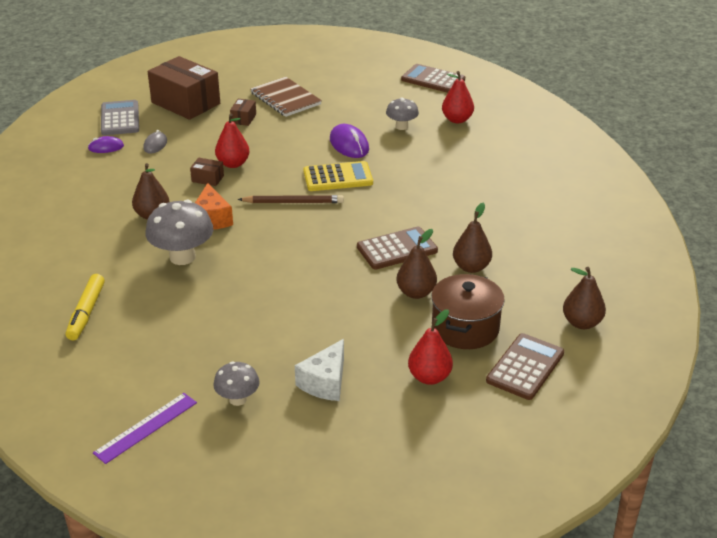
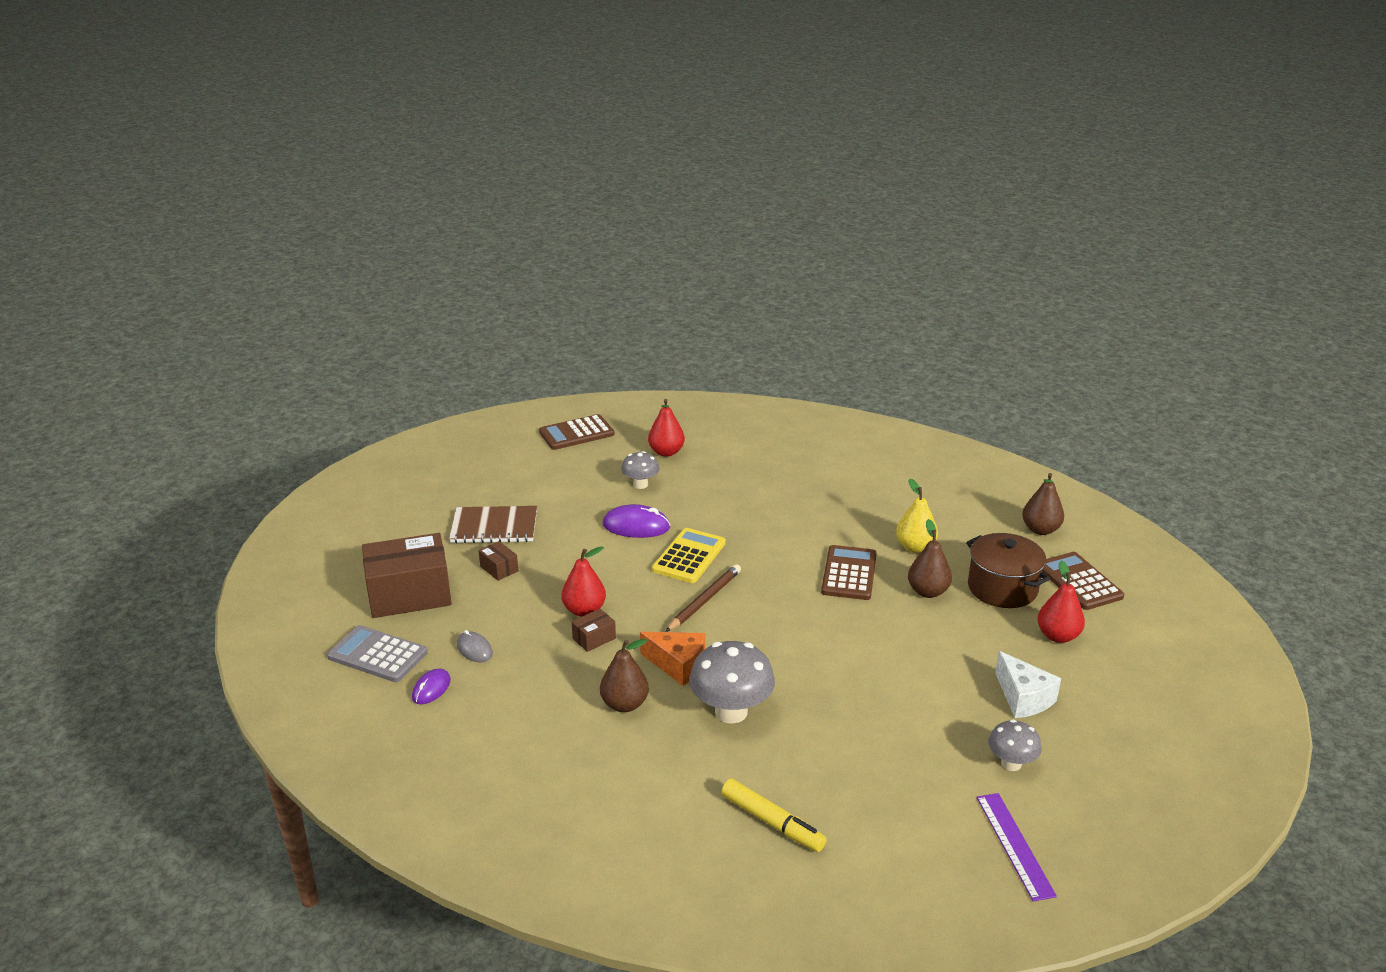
camera: 55 degrees left, 5 degrees down
brown pear [453,203,492,273] -> yellow pear [896,479,938,553]

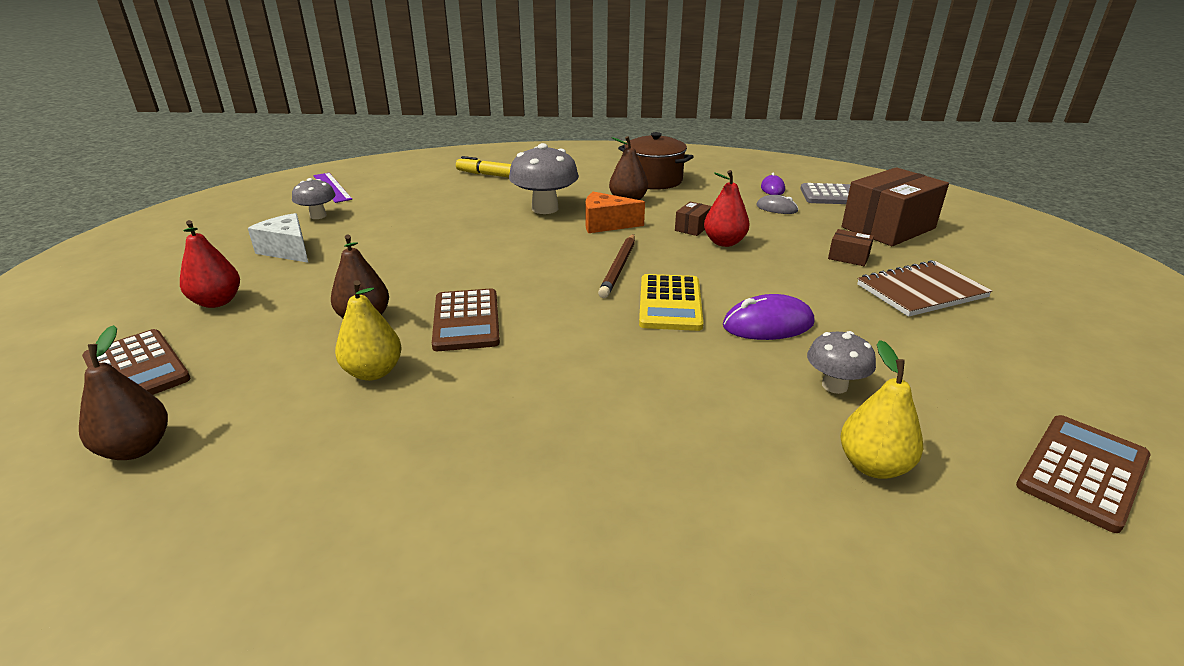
camera: 160 degrees right, 0 degrees up
red pear [648,399,685,457] -> yellow pear [840,340,923,479]
brown pot [966,533,1050,608] -> brown pot moved to [618,132,694,190]

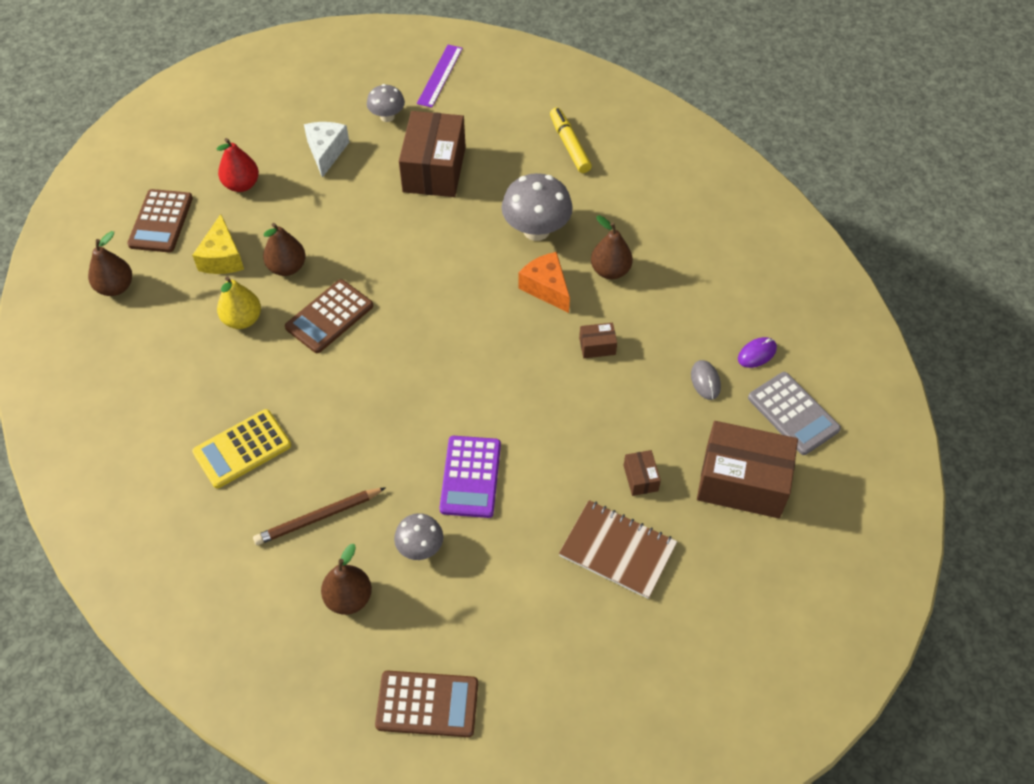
camera: 50 degrees right, 25 degrees up
brown pencil [598,234,635,298] -> brown pencil moved to [253,487,386,545]
brown pot [618,132,694,190] -> none
yellow calculator [639,274,703,331] -> yellow calculator moved to [192,409,291,488]
red pear [704,170,750,247] -> none
purple mouse [723,294,814,340] -> purple calculator [439,436,501,518]
yellow pear [840,340,923,479] -> brown pear [321,544,372,615]
none -> yellow cheese [192,214,244,274]
none -> brown box [399,111,466,197]

